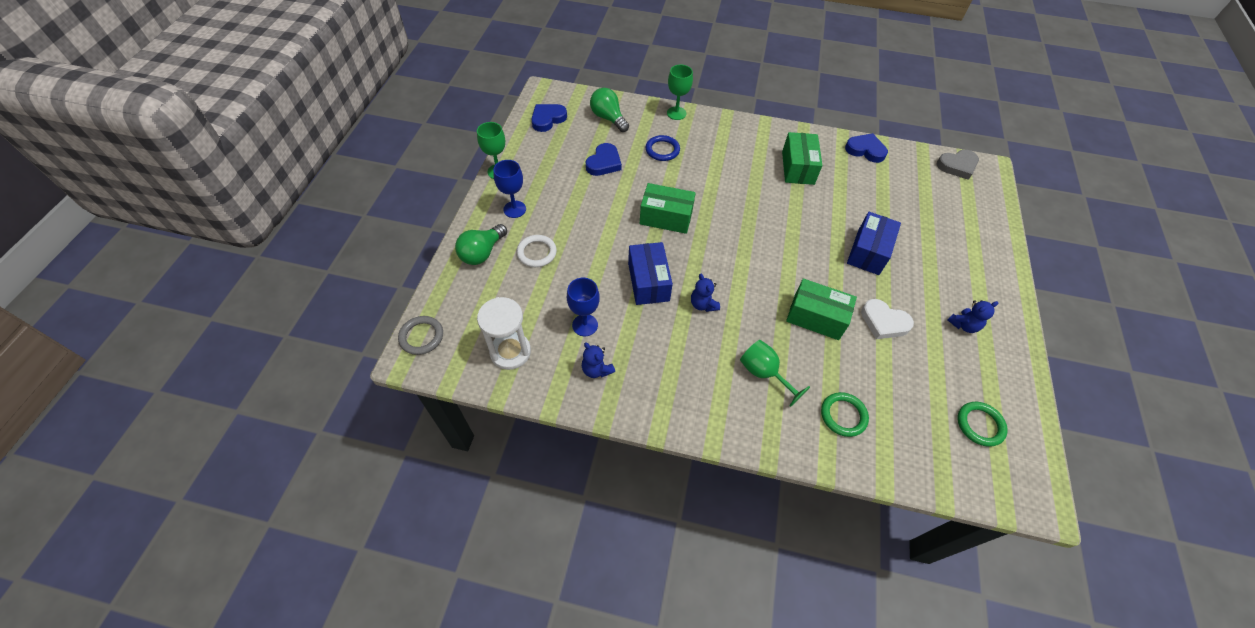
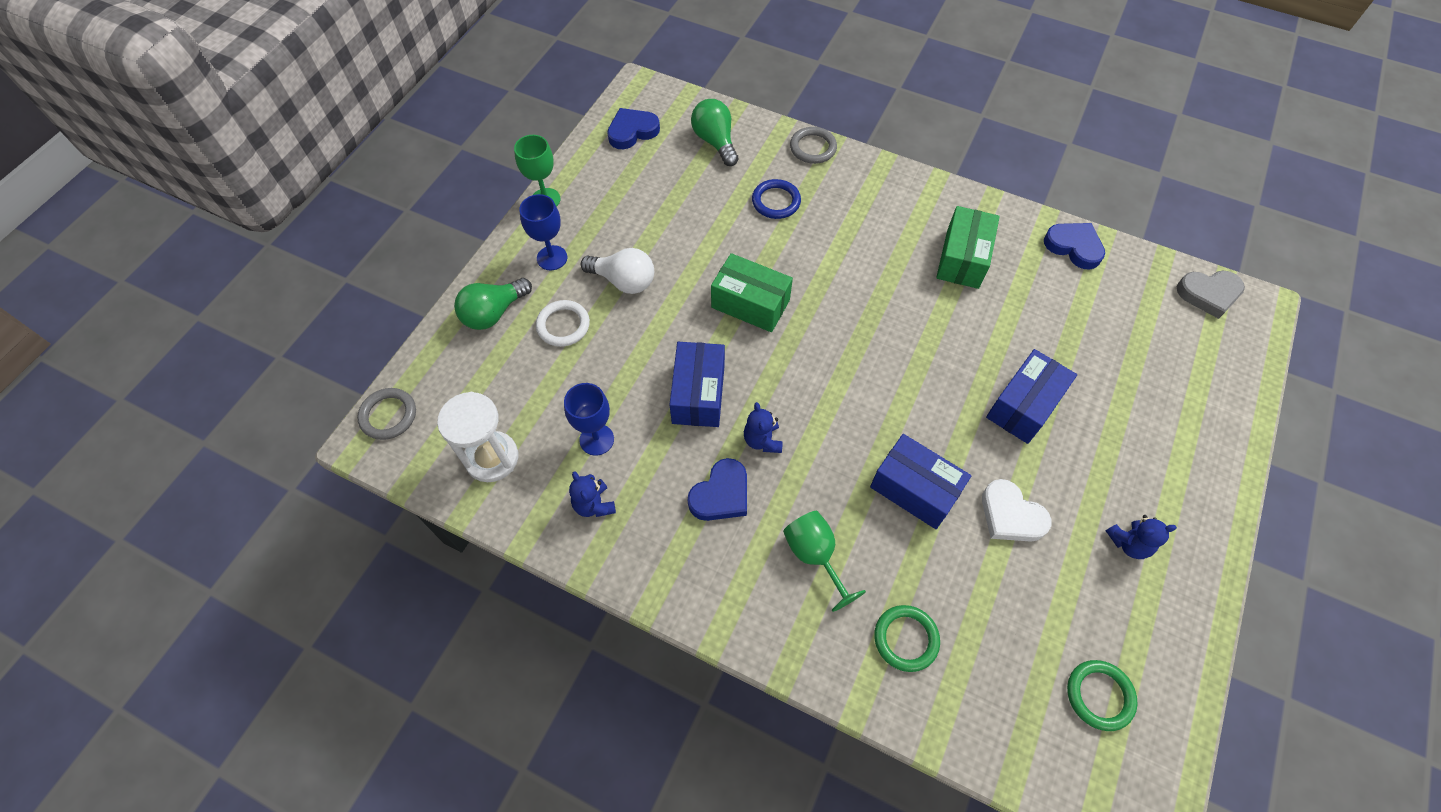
camera: 15 degrees right, 5 degrees up
blue heart [586,143,622,176] -> blue heart moved to [688,458,747,521]
green goblet [667,64,693,120] -> grey ring [790,127,837,164]
green box [786,278,857,340] -> blue box [870,434,971,529]
none -> white light bulb [581,248,654,294]

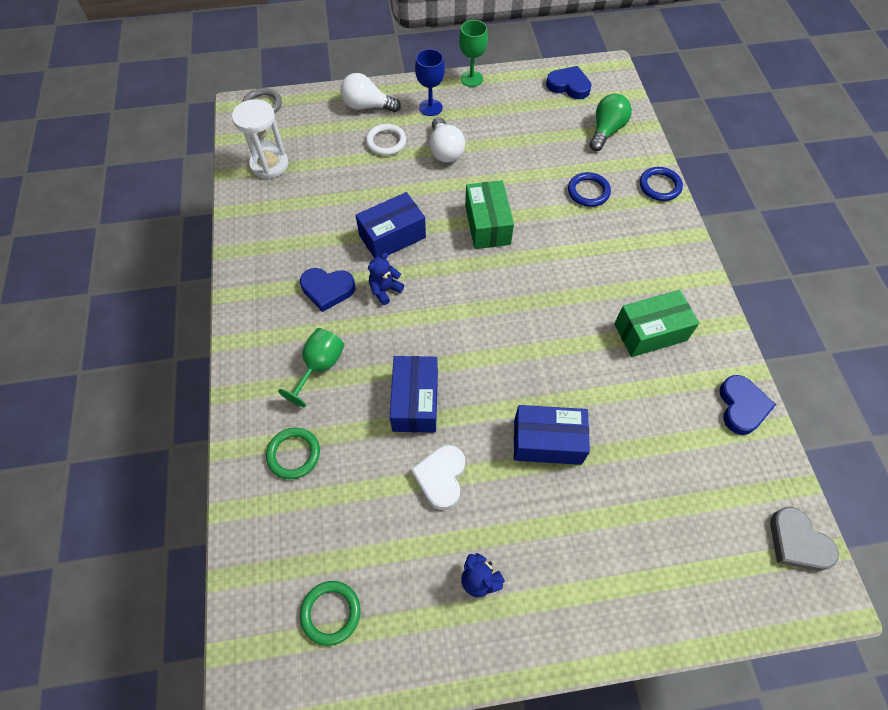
camera: 55 degrees right, 0 degrees up
green light bulb [454,278,532,330] -> white light bulb [340,73,401,112]
blue goblet [564,383,614,456] -> none
blue teddy bear [569,471,616,517] -> none
grey ring [790,127,837,164] -> blue ring [640,167,683,201]

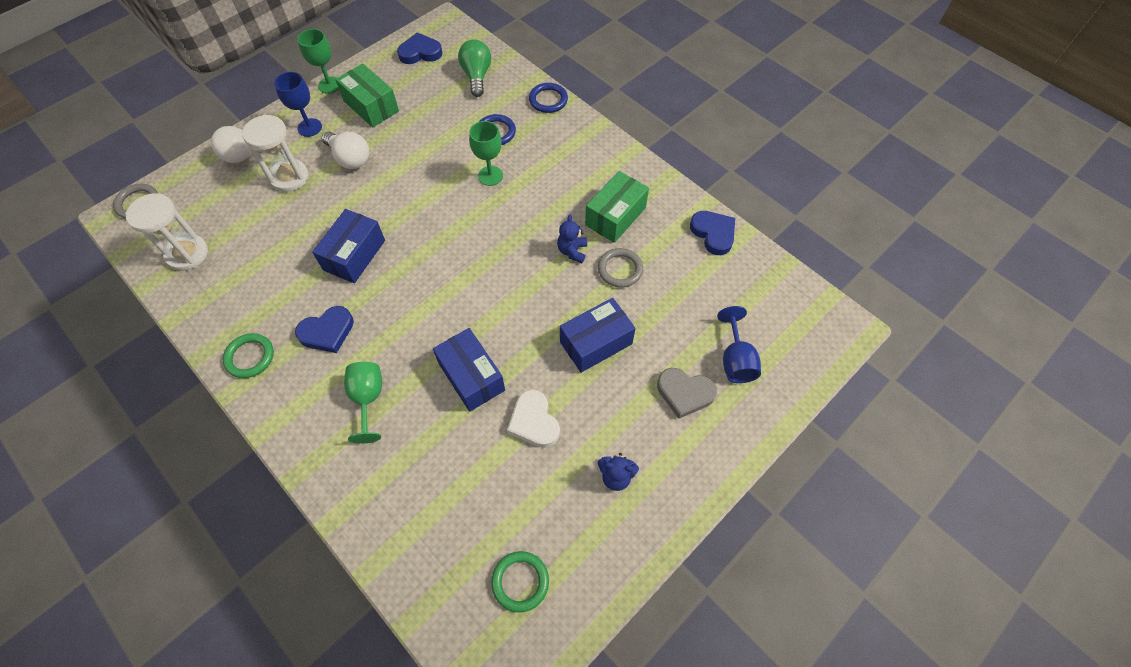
camera: 35 degrees left, 0 degrees up
green ring [266,427,320,479] -> green ring moved to [223,333,274,378]
white ring [366,124,407,156] -> white hourglass [242,115,309,192]
blue teddy bear [368,253,404,305] -> blue teddy bear moved to [557,215,587,263]
green box [465,180,514,249] -> green box moved to [335,64,399,127]
grey heart [770,507,839,571] -> grey heart moved to [657,368,717,419]
none -> green goblet [469,121,503,186]
none -> grey ring [598,248,643,288]
none -> blue goblet [717,306,761,383]

